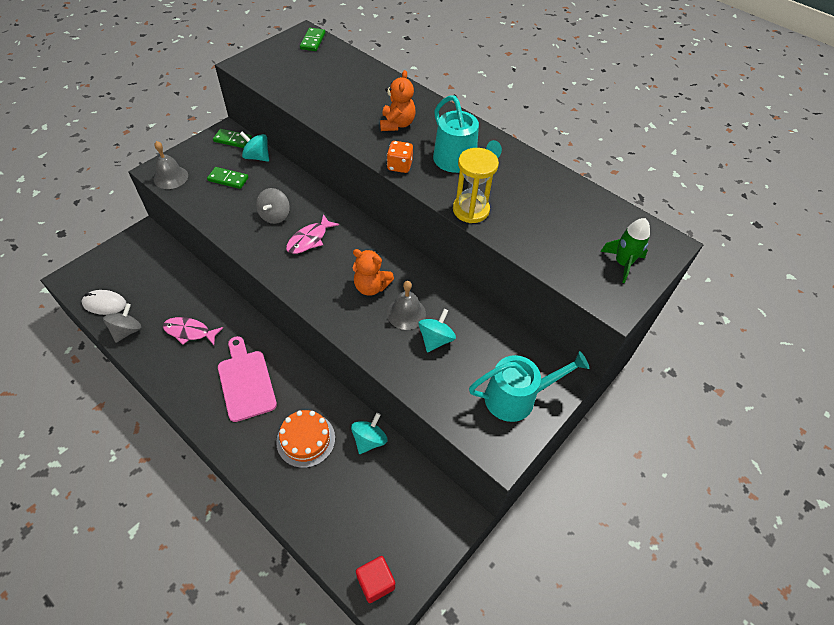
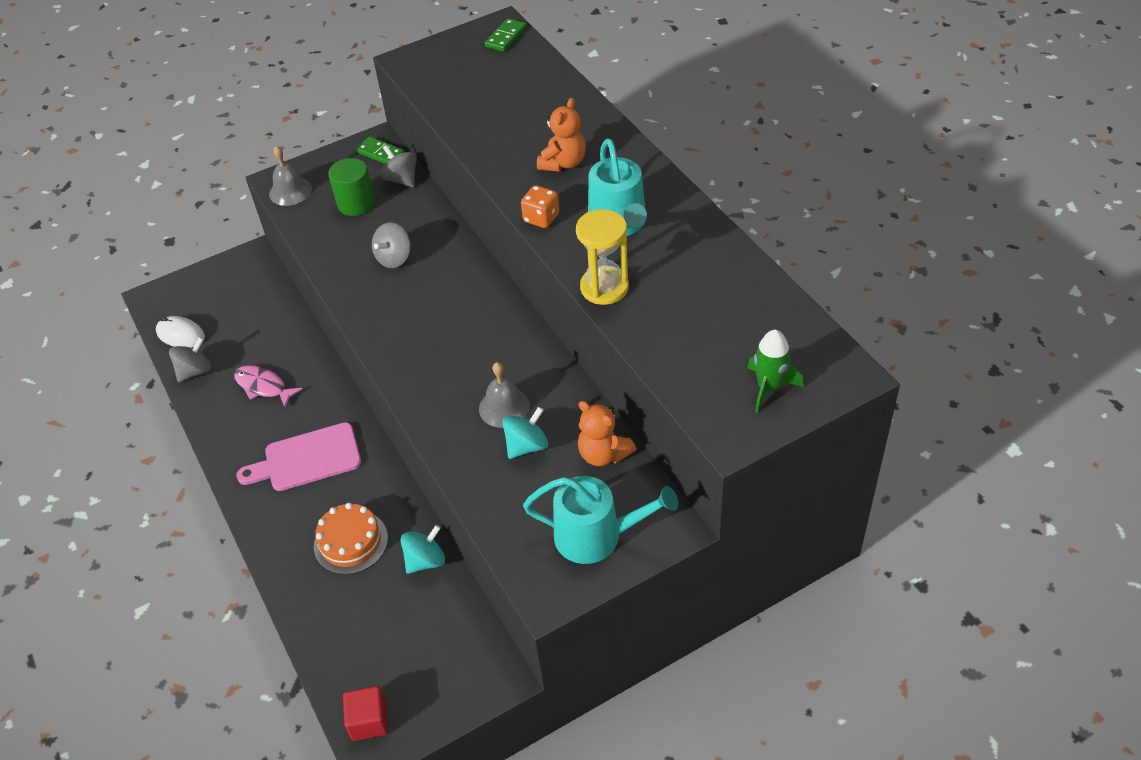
camera: 25 degrees right, 5 degrees down
green domino [207,167,249,189] -> green cylinder [328,158,375,216]
pink cutting board [218,336,277,422] -> pink cutting board turned 105 degrees counterclockwise [236,422,361,491]
turquoise spinning top [240,131,269,162] -> grey spinning top [381,145,417,187]
pink fish [286,214,339,254] -> none
orange teddy bear [353,249,394,296] -> orange teddy bear moved to [578,401,636,466]

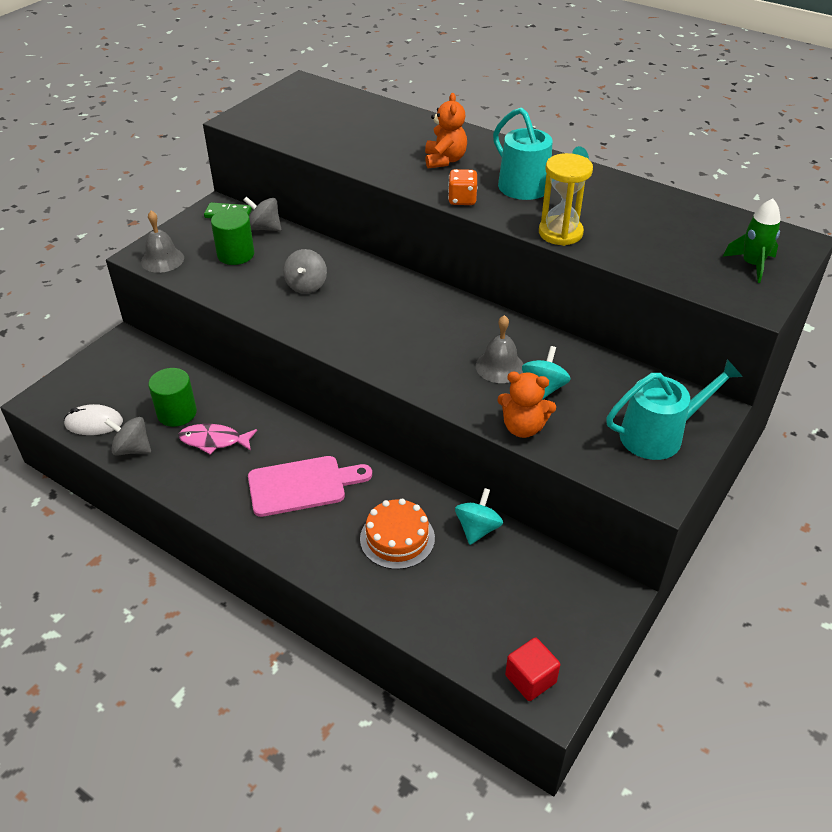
camera: 30 degrees left, 5 degrees down
grey spinning top [169,337,211,382] -> grey spinning top turned 90 degrees counterclockwise [104,417,151,456]
pink cutting board [236,422,361,491] -> pink cutting board turned 150 degrees counterclockwise [248,456,372,517]
green domino [485,18,527,52] -> none
orange teddy bear [578,401,636,466] -> orange teddy bear moved to [497,372,556,438]
none -> green cylinder [148,368,197,427]

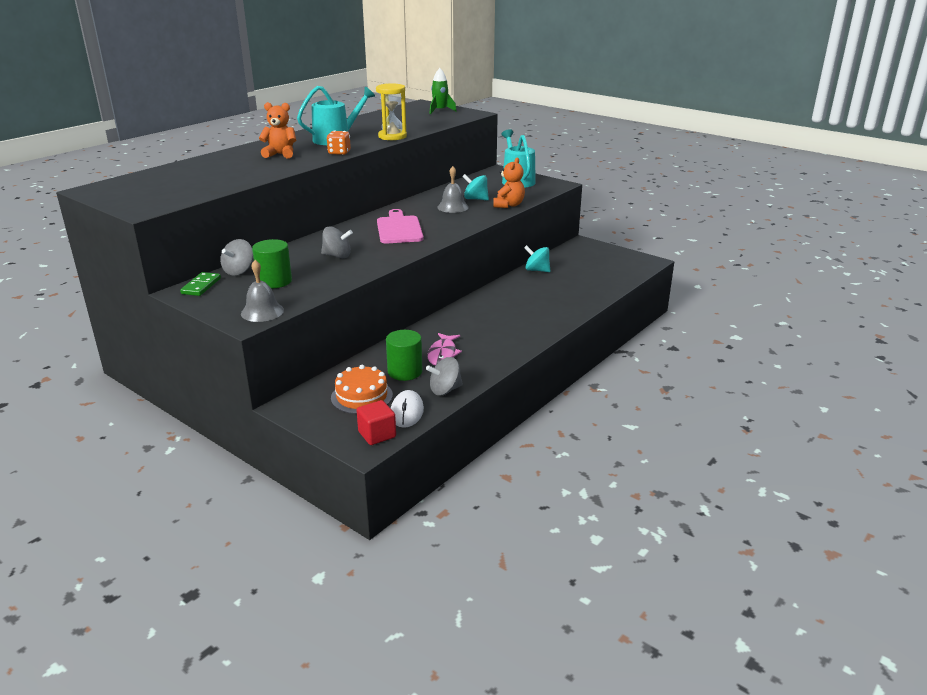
camera: 85 degrees left, 15 degrees down
grey spinning top [104,417,151,456] -> grey spinning top turned 45 degrees clockwise [426,357,463,395]
pink cutting board [248,456,372,517] -> pink cutting board moved to [377,209,423,243]
orange cake [360,499,435,569] -> orange cake moved to [331,365,393,414]
red cube [505,638,560,701] -> red cube moved to [357,400,396,445]

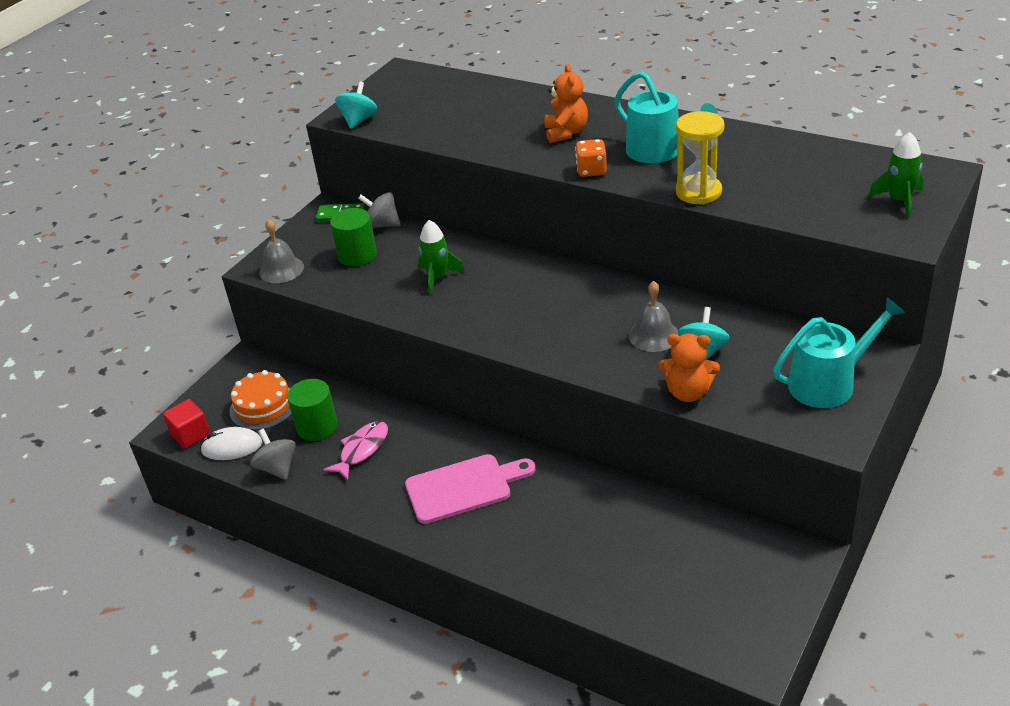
camera: 85 degrees right, 10 degrees up
grey spinning top [321,226,353,258] -> green rocket [418,220,465,295]
pink cutting board [377,209,423,243] -> pink cutting board moved to [405,454,536,524]
pink fish [427,333,462,365] -> pink fish turned 120 degrees clockwise [323,421,388,480]
turquoise spinning top [524,245,551,272] -> turquoise spinning top moved to [335,81,378,129]

